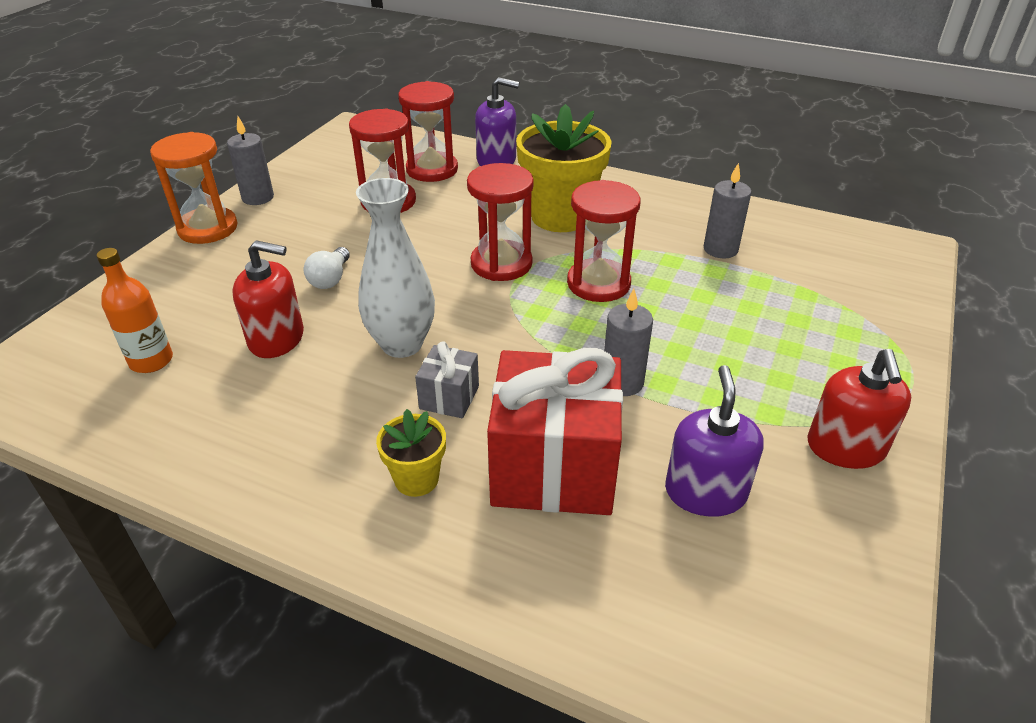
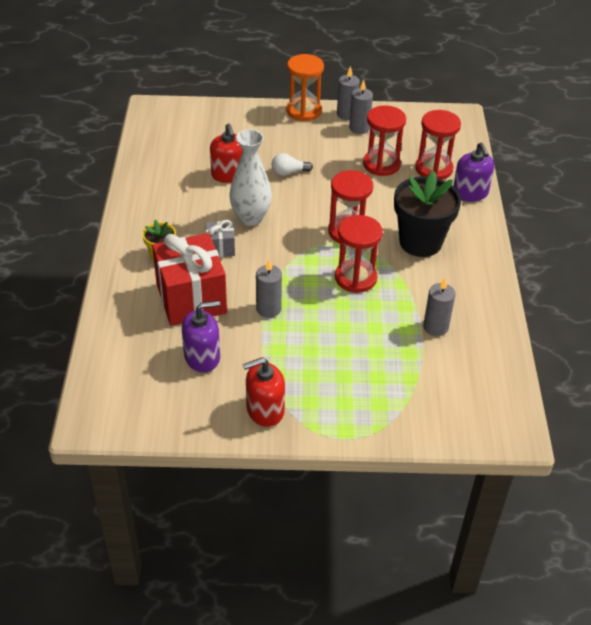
camera: 65 degrees right, 5 degrees up
orange bottle [97,248,173,373] -> none
yellow flower pot [516,104,612,232] -> black flower pot [394,170,461,257]
none -> grey candle [349,80,373,134]

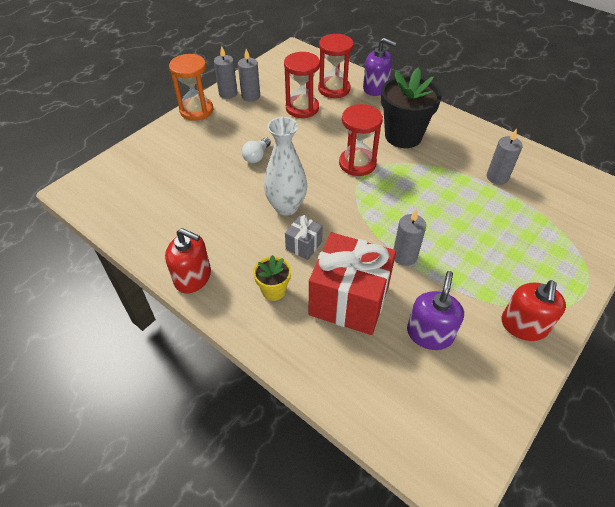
camera: 50 degrees left, 5 degrees up
red soap dispenser [210,123,243,183] -> red soap dispenser moved to [165,228,211,293]
red hourglass [335,215,383,293] -> none

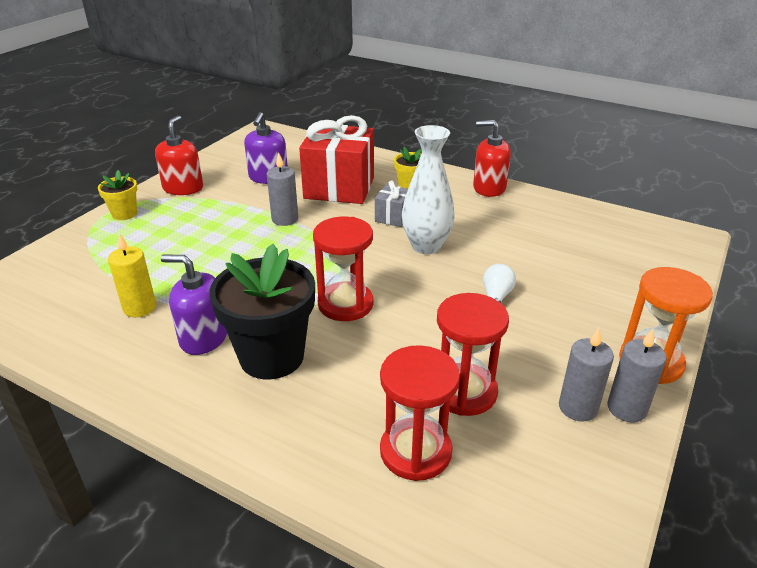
camera: 170 degrees right, 15 degrees down
purple soap dispenser [363,38,397,96] -> purple soap dispenser moved to [161,255,227,355]
grey candle [487,129,523,185] -> yellow candle [108,233,156,317]
none -> yellow flower pot [98,170,137,220]

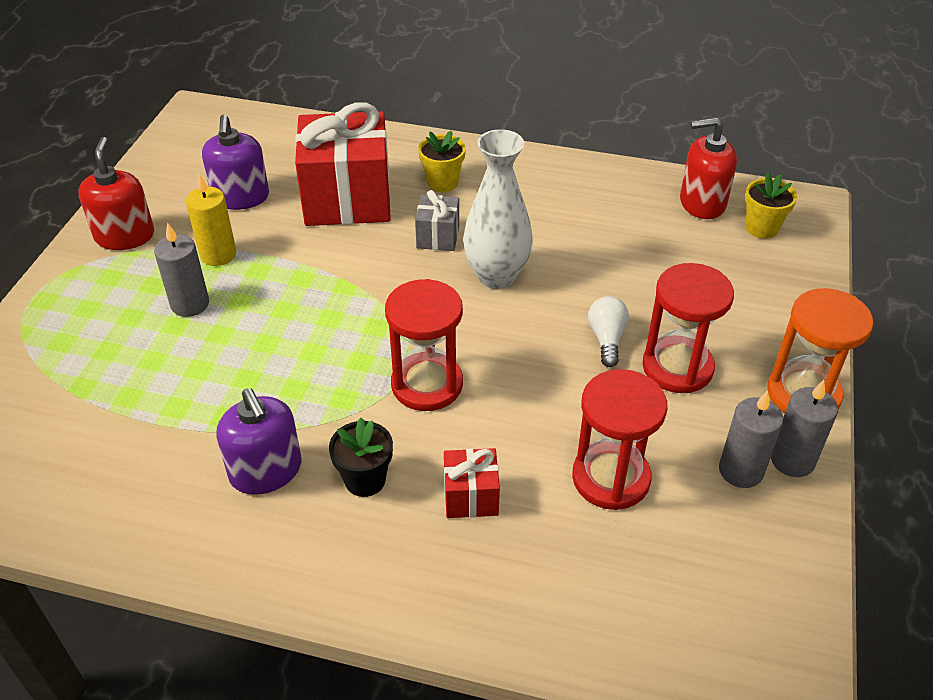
camera: 15 degrees left, 10 degrees up
yellow flower pot [98,170,137,220] -> yellow flower pot moved to [745,172,797,239]
yellow candle [108,233,156,317] -> yellow candle moved to [186,174,236,266]
purple soap dispenser [161,255,227,355] -> purple soap dispenser turned 120 degrees counterclockwise [216,388,301,495]
black flower pot [210,244,315,379] -> black flower pot [329,418,393,497], size x0.50
grey candle [267,152,298,226] -> grey candle moved to [154,222,209,317]
red hourglass [380,345,460,481] -> red hourglass moved to [642,263,734,393]
red soap dispenser [473,120,511,197] -> red soap dispenser moved to [680,117,737,219]
none -> red gift [444,448,500,518]

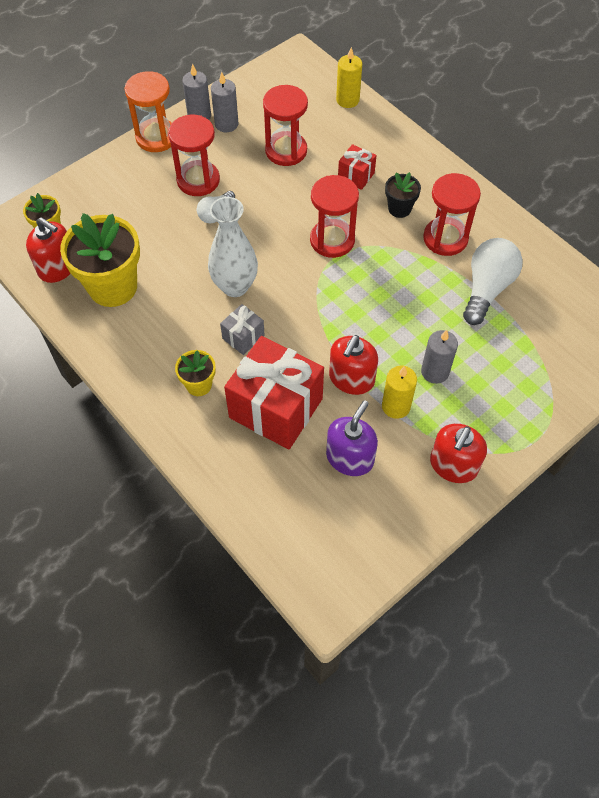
camera: 145 degrees left, 15 degrees up
purple soap dispenser [216,388,301,495] -> red hourglass [423,173,481,256]
none -> yellow flower pot [60,213,140,307]
none -> red soap dispenser [329,335,378,395]
none -> yellow candle [336,47,362,108]
none -> white light bulb [463,238,523,325]

